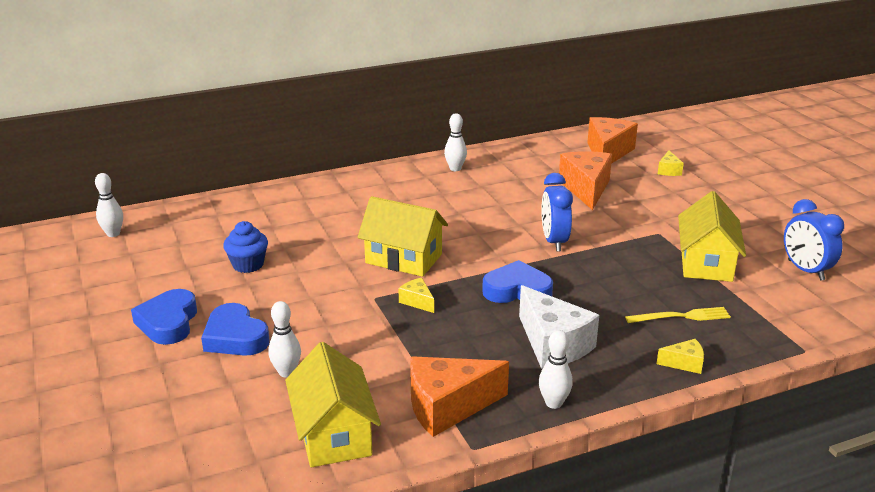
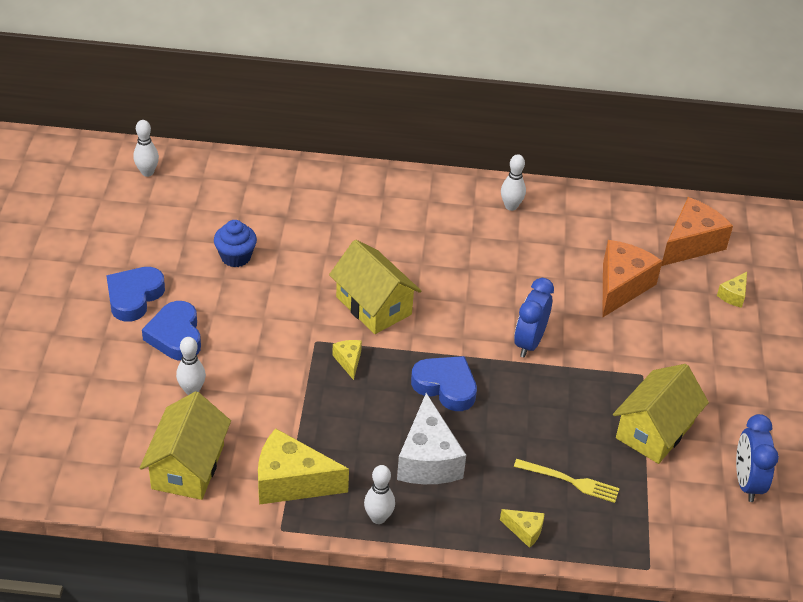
camera: 25 degrees right, 15 degrees up
orange cheese [410,356,509,437] -> yellow cheese [258,428,349,505]

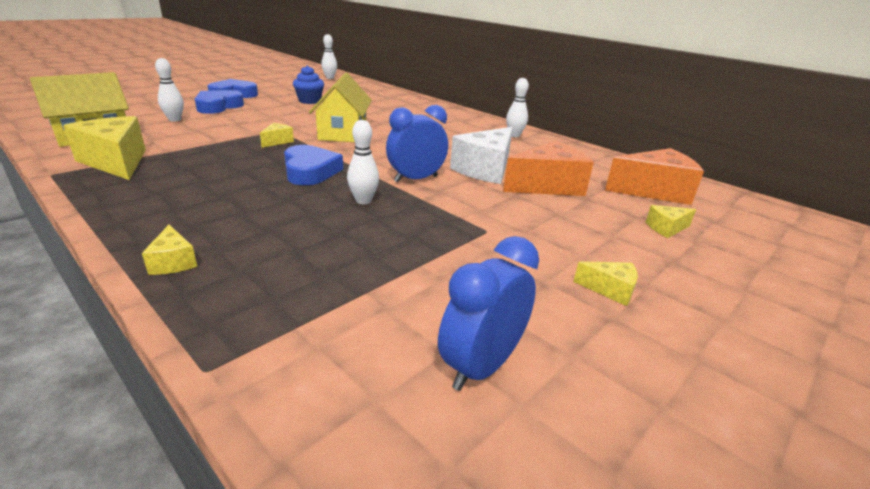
camera: 40 degrees right, 15 degrees down
white bowling pin [364,465,395,524] -> white bowling pin moved to [347,120,379,204]
white cheese [397,393,466,484] -> white cheese moved to [450,127,513,184]
yellow fork [514,459,620,503] -> none
yellow house [613,364,709,464] -> none
none -> yellow cheese [573,261,638,306]

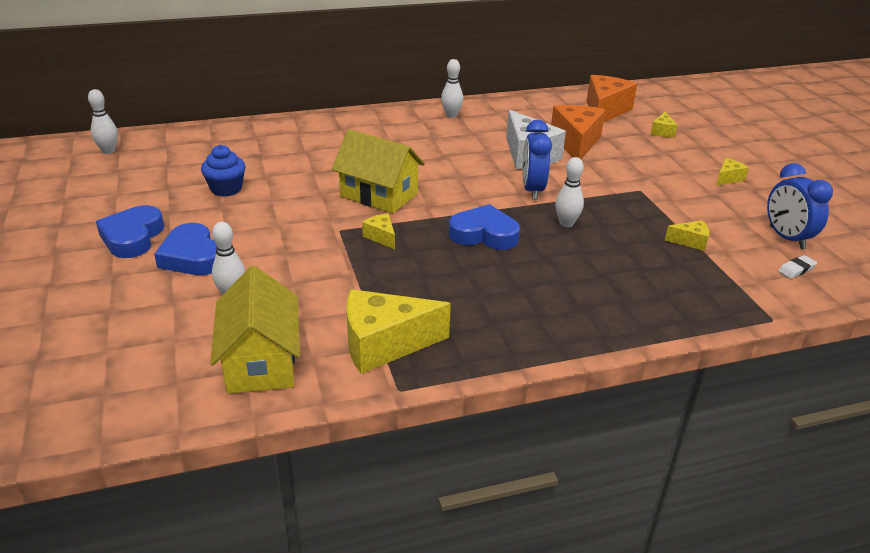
camera: 60 degrees left, 5 degrees up
yellow cheese [142,225,197,275] -> yellow cheese moved to [665,220,709,251]
none -> white eraser [778,255,817,279]

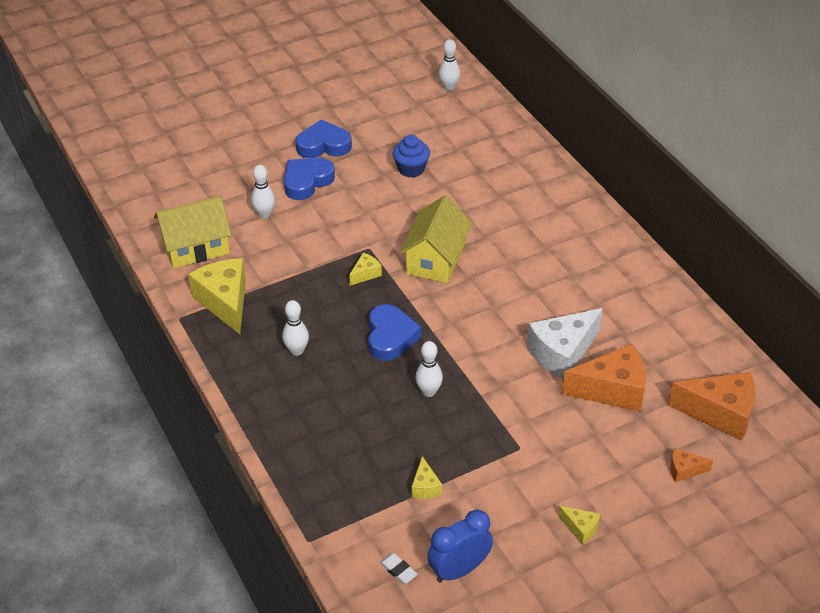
camera: 80 degrees right, 10 degrees up
white bowling pin [441,59,463,118] -> white bowling pin moved to [282,300,309,356]
blue clock [522,120,552,200] -> none
yellow cheese [651,112,678,137] -> orange cheese [670,448,713,482]

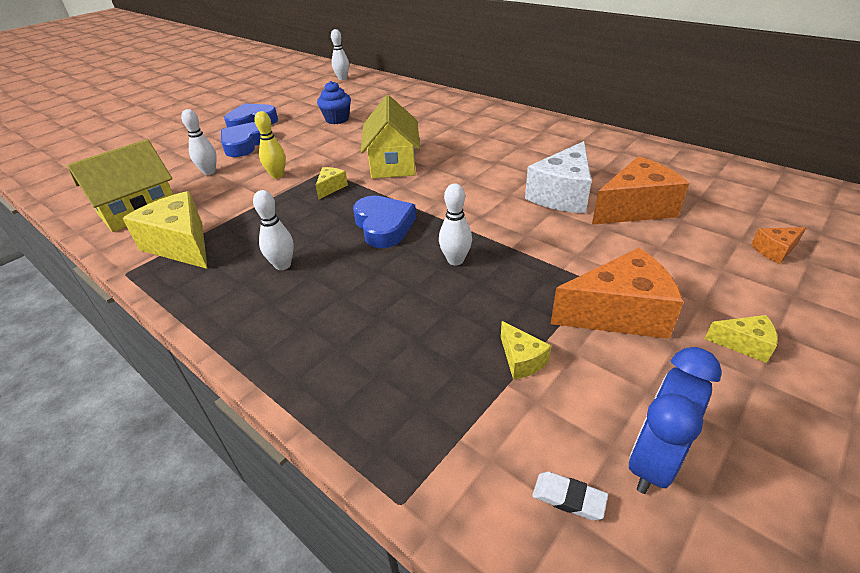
camera: 20 degrees left, 5 degrees down
orange cheese [668,372,755,441] -> orange cheese moved to [551,248,684,339]
none -> yellow bowling pin [254,111,286,179]

